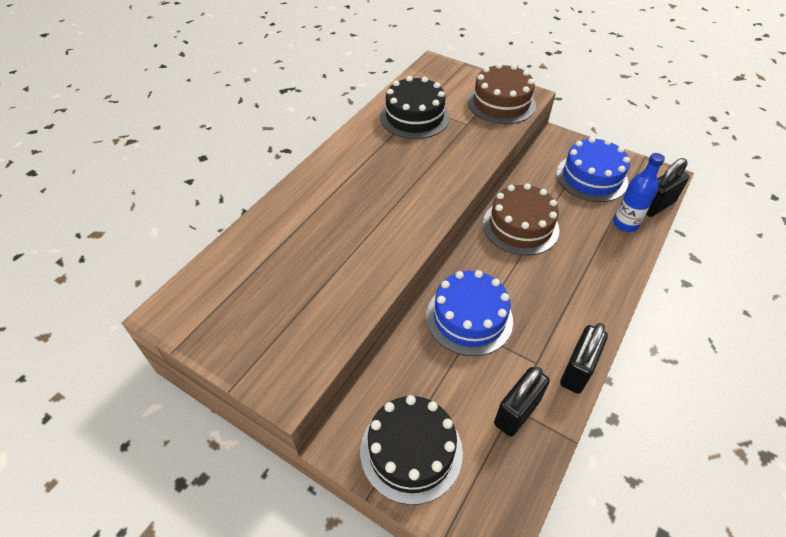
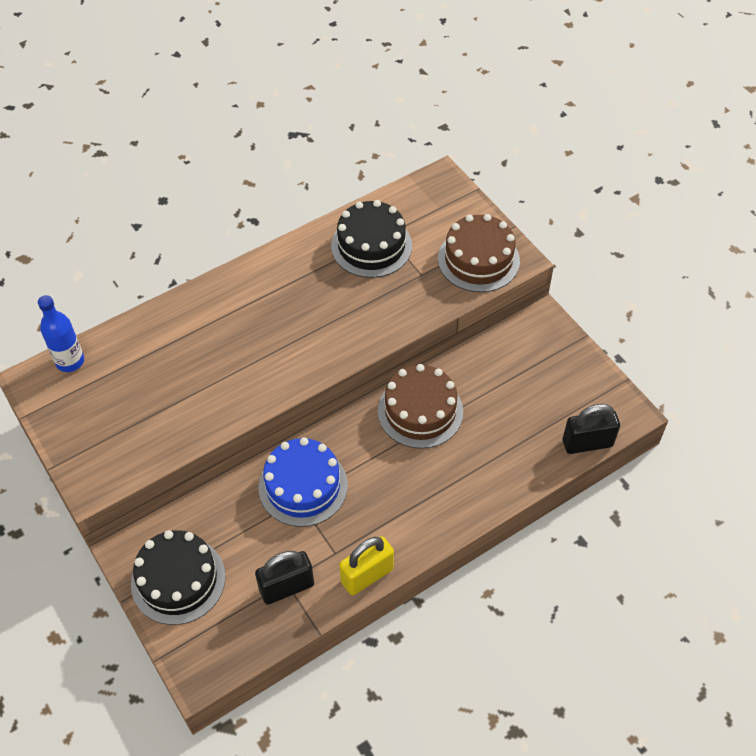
camera: 25 degrees right, 5 degrees up
blue cake [556,137,630,202] -> none
black padlock [560,323,608,394] -> yellow padlock [339,536,394,595]
blue bottle [613,153,665,232] -> blue bottle moved to [38,295,84,372]

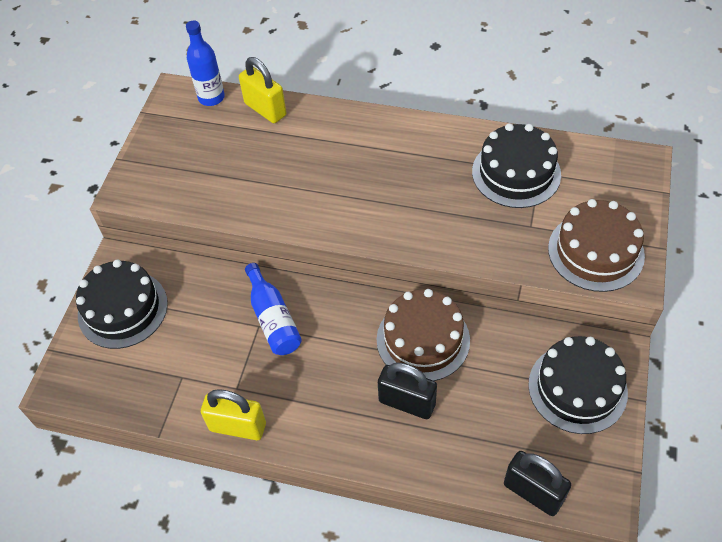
camera: 50 degrees right, 0 degrees up
black padlock [255,551,314,605] -> black padlock moved to [378,363,437,419]
blue cake [258,437,348,527] -> blue bottle [245,263,302,355]
none -> yellow padlock [239,57,286,123]
none -> black cake [528,336,628,434]

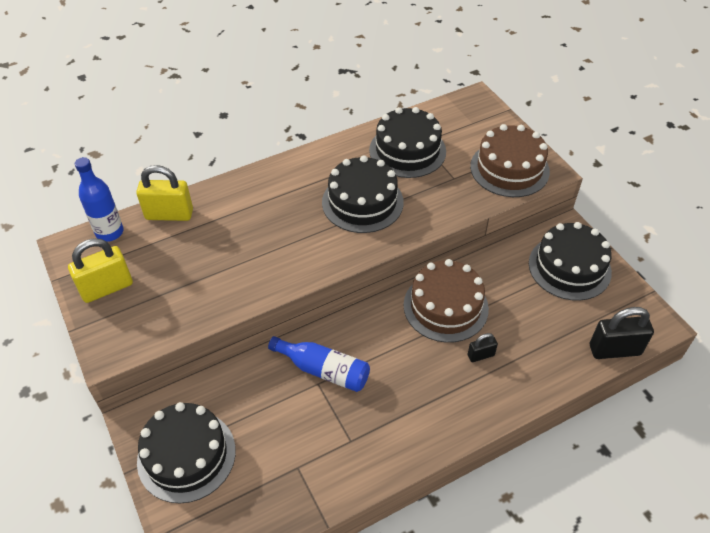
camera: 45 degrees left, 5 degrees down
yellow padlock [201,389,266,440] -> yellow padlock moved to [68,238,133,303]
black padlock [378,363,437,419] -> black padlock [468,333,498,362], size x0.53
none -> black cake [322,155,404,233]

